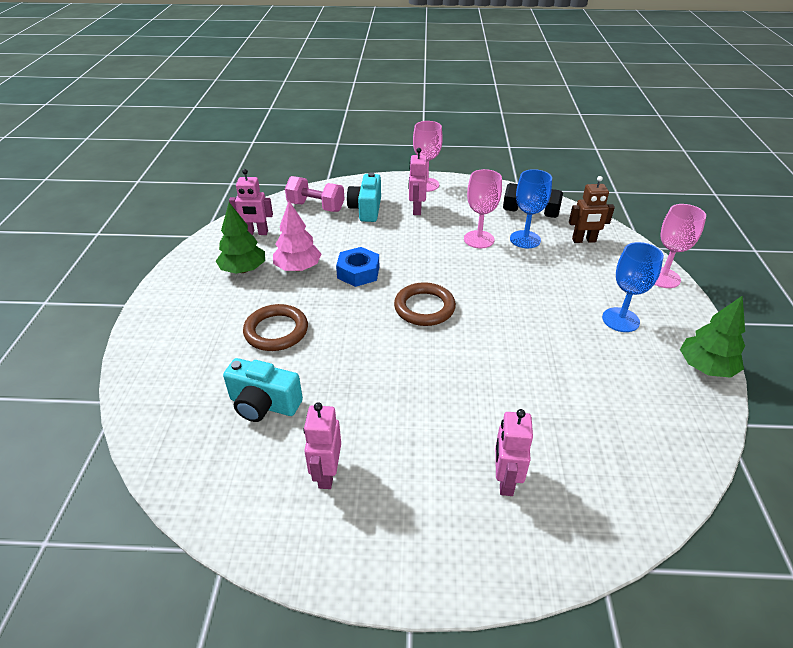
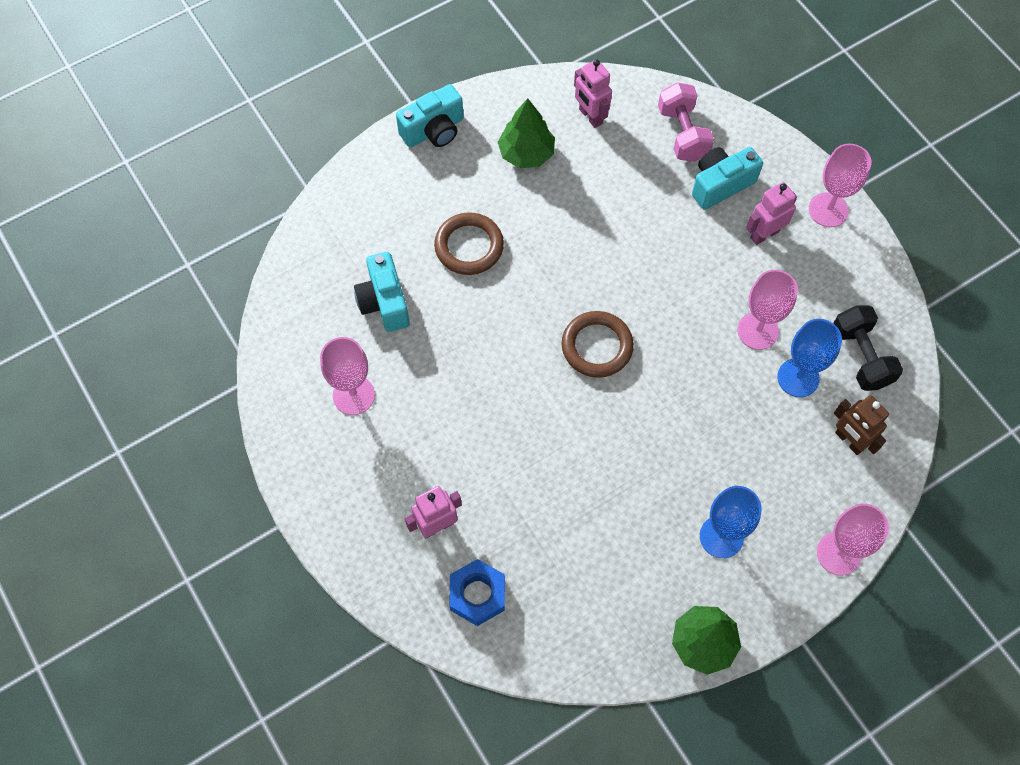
camera: 55 degrees right, 25 degrees up
pink tree [273,201,322,271] -> none
pink robot [304,402,341,489] -> pink goblet [320,337,375,415]
blue nut [336,247,379,287] -> blue nut moved to [449,559,505,626]
none -> turquoise camera [396,84,463,147]

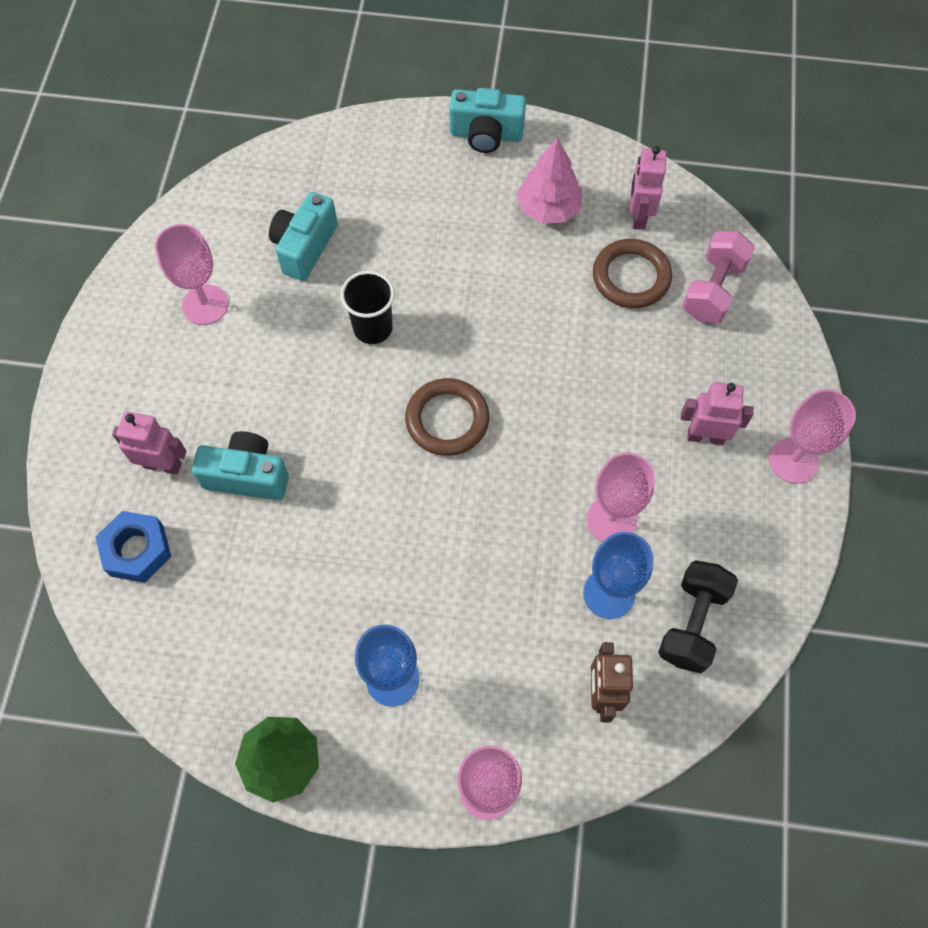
camera: 40 degrees right, 0 degrees up
brown ring [434,212,504,275] -> brown ring moved to [593,239,672,308]
green tree [498,98,555,168] -> pink tree [516,137,582,224]
turquoise camera [692,147,763,210] -> turquoise camera moved to [192,431,289,500]
none -> black cup [340,271,395,344]

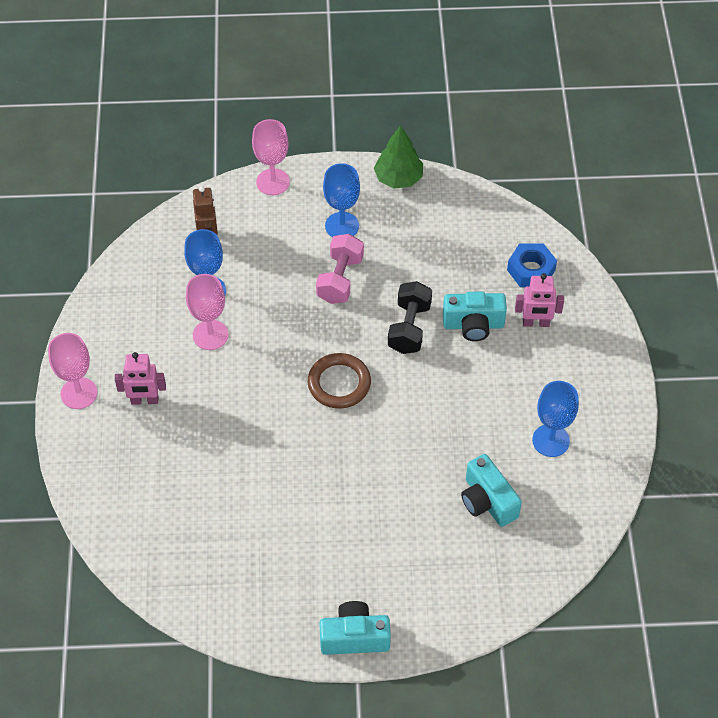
camera: 170 degrees right, 10 degrees down
pink goblet [155,224,228,325] -> blue goblet [532,381,579,457]
turquoise camera [269,192,338,281] -> turquoise camera turned 135 degrees clockwise [461,454,522,527]
black cup [340,271,395,344] -> none
pink tree [516,137,582,224] -> none
brown ring [593,239,672,308] -> none
pink robot [630,146,666,230] -> none
black dumbbell [658,560,738,673] -> black dumbbell moved to [388,281,432,354]
pink dumbbell [682,231,755,323] -> pink dumbbell moved to [316,234,364,304]

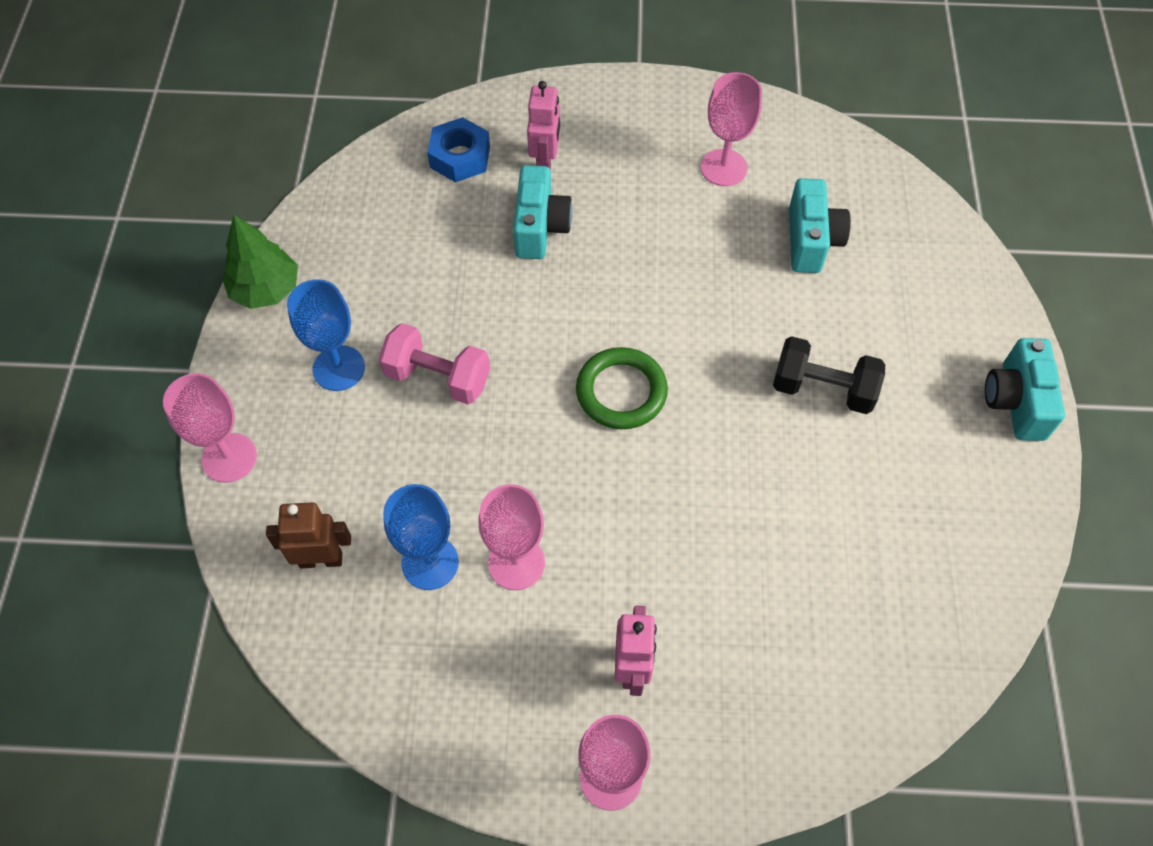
camera: 85 degrees left, 5 degrees up
brown ring [308,353,371,409] -> green ring [576,347,668,429]
black dumbbell [388,281,432,354] -> black dumbbell moved to [773,336,885,414]
turquoise camera [461,454,522,527] -> turquoise camera turned 60 degrees counterclockwise [789,178,851,273]
blue goblet [532,381,579,457] -> pink goblet [701,72,762,186]

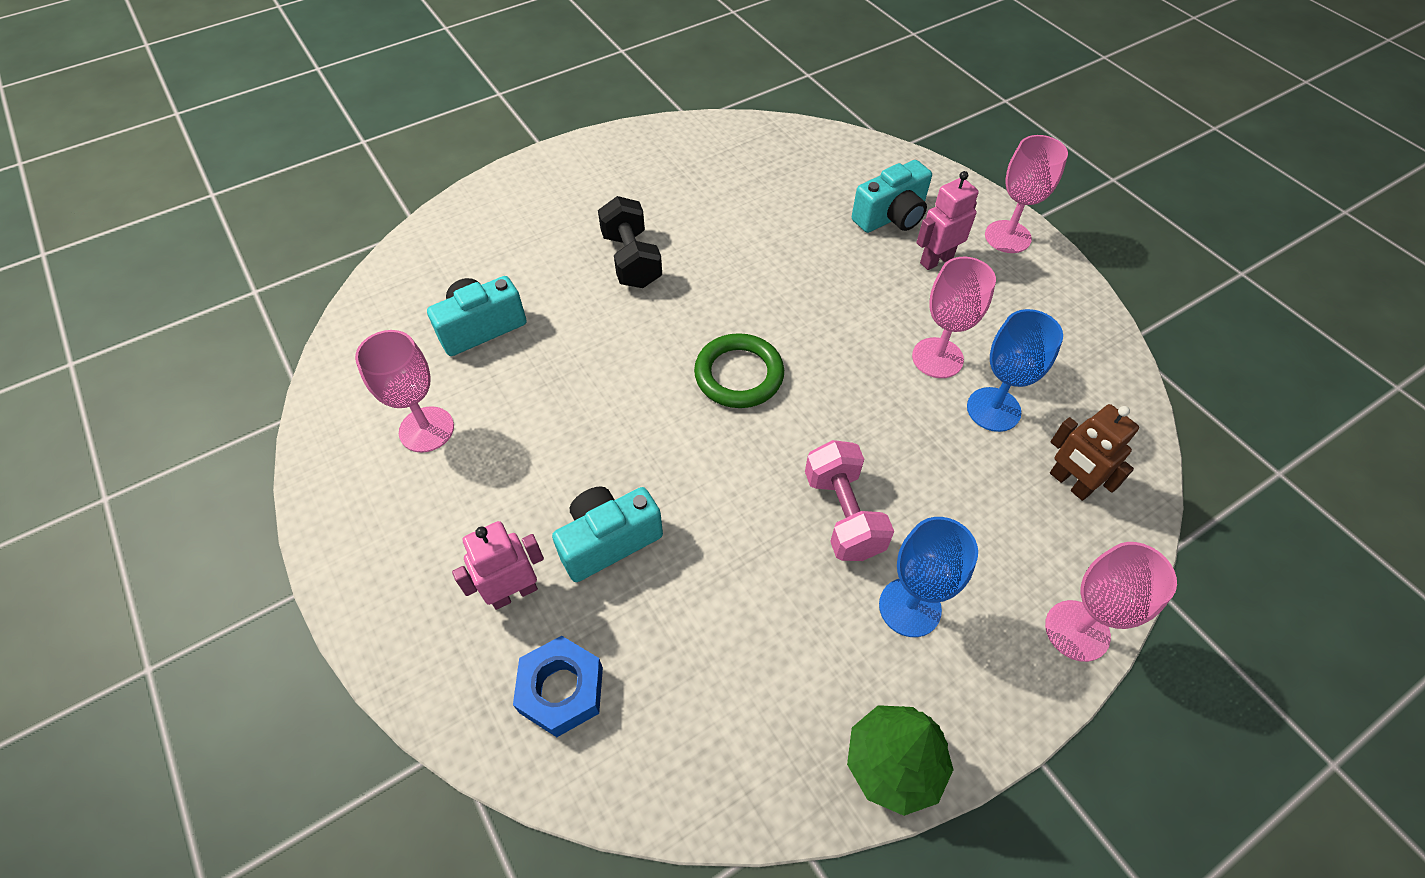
camera: 125 degrees left, 5 degrees down
turquoise camera [985,338,1065,441] -> turquoise camera moved to [852,160,932,233]

